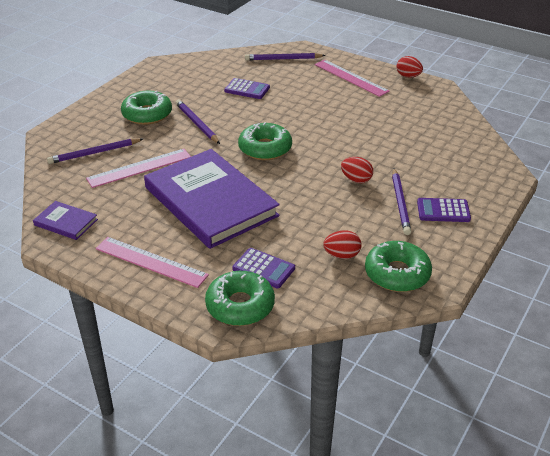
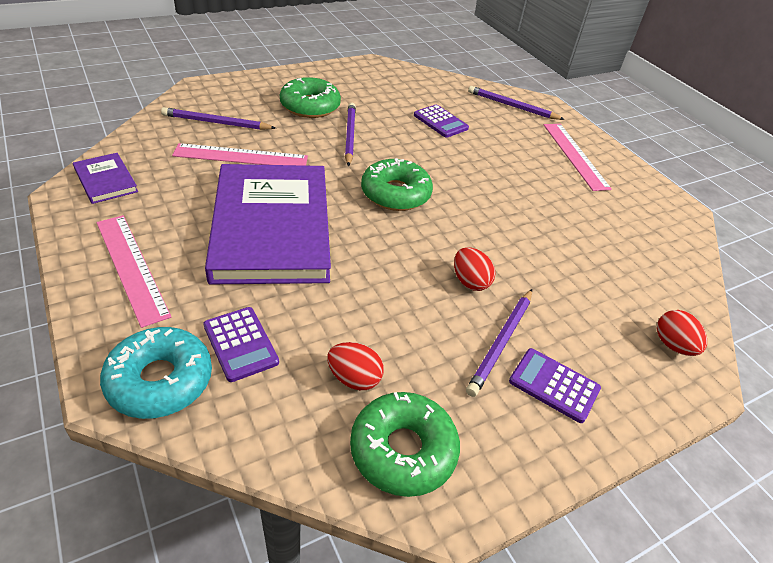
camera: 25 degrees right, 5 degrees up
green donut [205,271,275,326] -> turquoise donut [100,327,212,419]
red egg [397,56,423,77] -> red egg moved to [657,310,707,356]

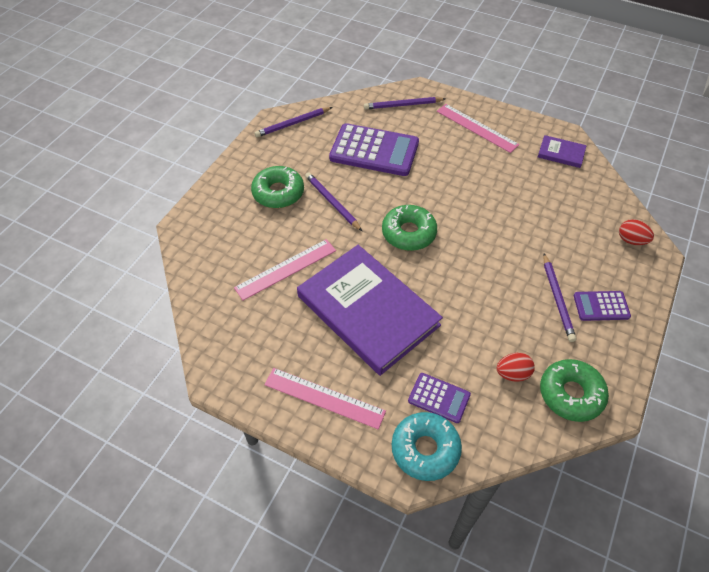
camera: 30 degrees left, 10 degrees up
purple book [73,153,138,204] -> purple book moved to [538,135,586,168]
purple pencil [161,107,276,130] -> purple pencil moved to [254,107,333,137]
purple calculator [414,105,469,138] -> purple calculator [329,123,419,176], size x1.96
red egg [454,247,495,291] -> none

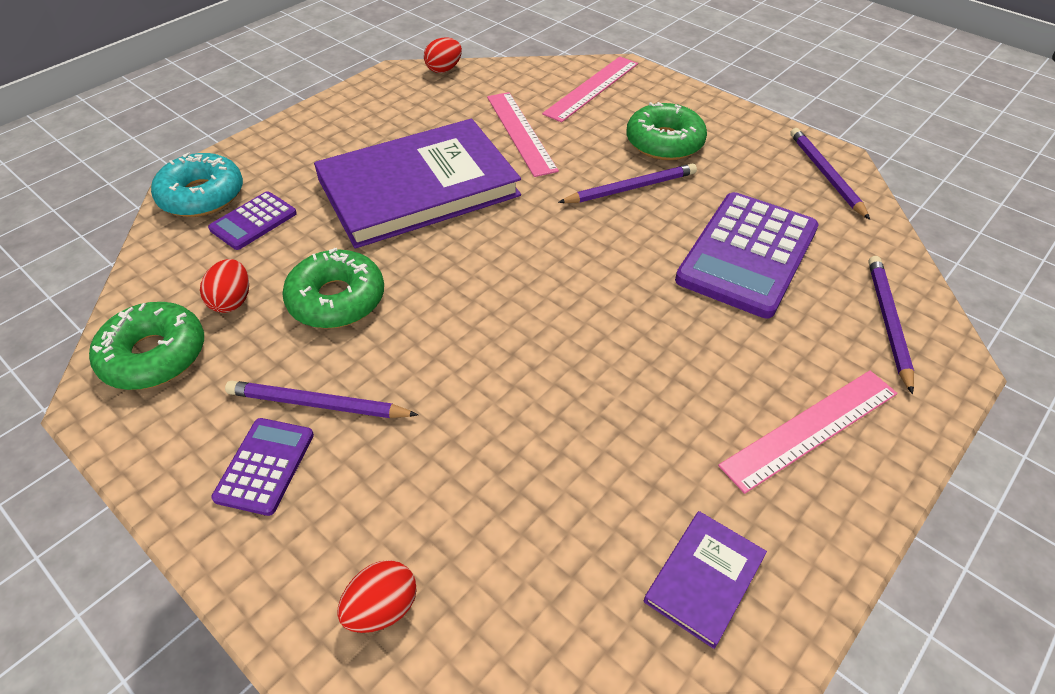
camera: 105 degrees right, 5 degrees down
pink ruler [264,368,386,429] -> pink ruler moved to [542,56,638,122]
green donut [382,205,437,251] -> green donut moved to [282,248,384,329]
none -> red egg [424,37,462,73]

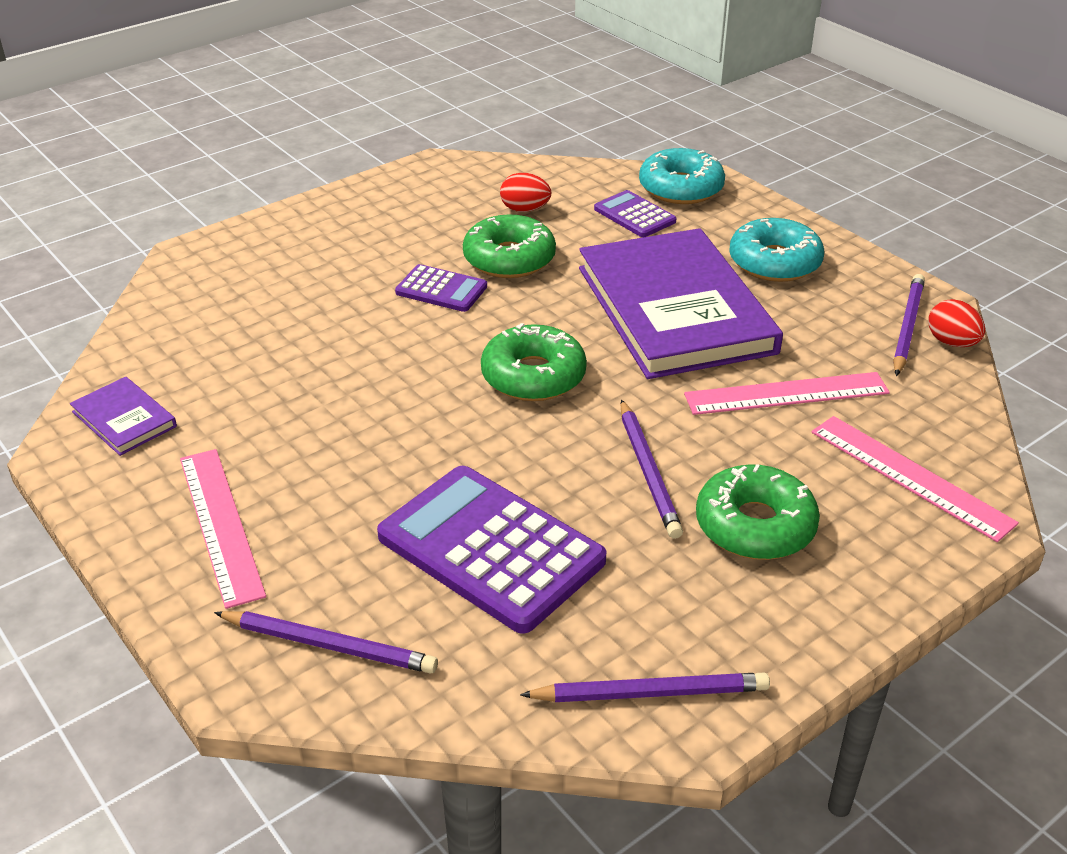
camera: 100 degrees right, 10 degrees down
green donut [89,302,204,390] -> green donut moved to [481,323,587,401]
purple calculator [211,418,314,516] -> purple calculator moved to [395,264,487,312]
purple pencil [225,381,418,418] -> purple pencil moved to [893,274,925,376]
red egg [338,560,417,633] -> none
none -> turquoise donut [729,218,824,282]

